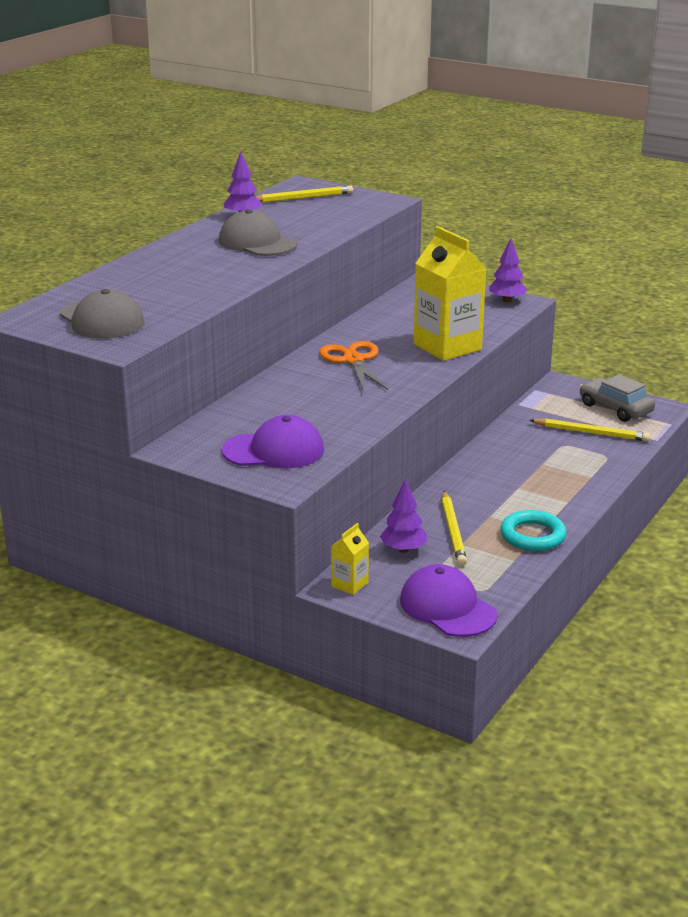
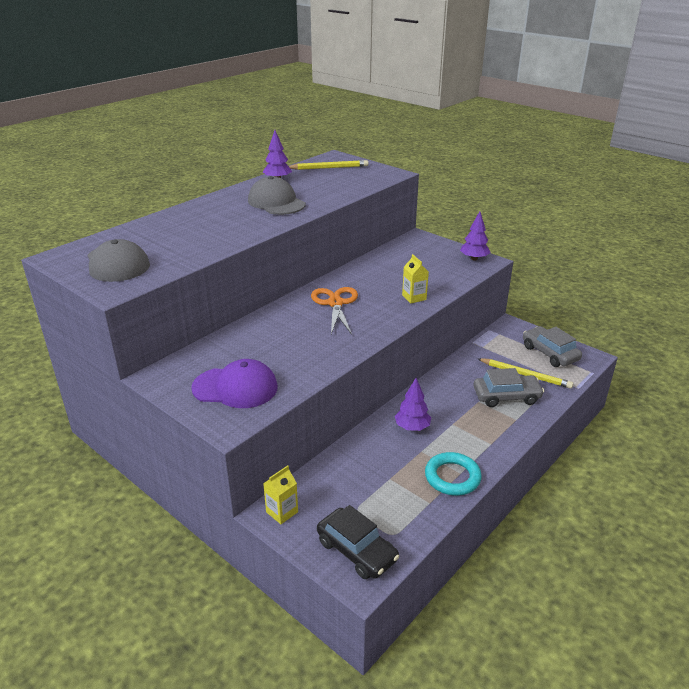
camera: 10 degrees right, 5 degrees up
purple tree [380,479,427,553] -> purple tree moved to [395,378,431,431]
purple cap [400,564,498,637] -> black car [317,505,399,579]
yellow carton [414,226,487,361] -> yellow carton [402,254,429,303], size x0.46
yellow pencil [442,491,467,566] -> none
none -> grey car [473,368,544,407]

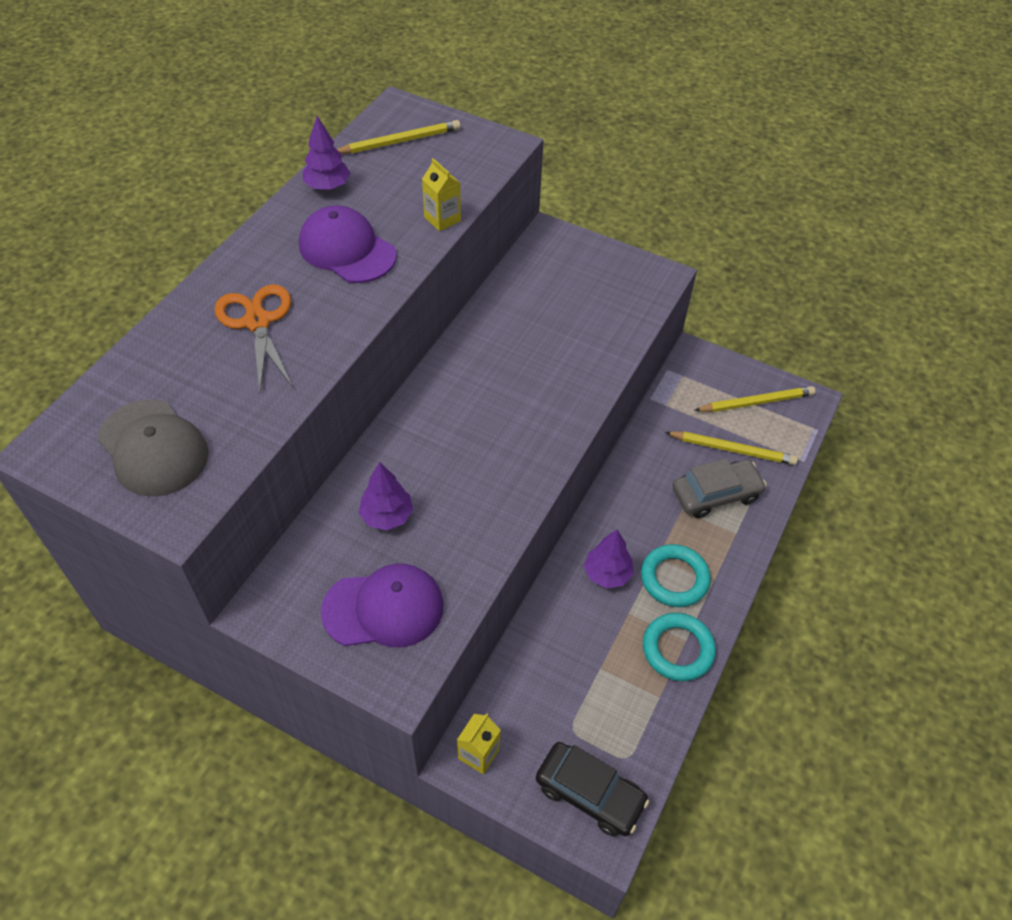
camera: 15 degrees left, 20 degrees up
grey cap [248,176,306,215] -> purple cap [299,205,397,283]
orange scissors [311,287,358,335] -> orange scissors moved to [214,284,293,393]
yellow carton [402,254,429,303] -> yellow carton moved to [422,158,461,231]
purple tree [460,211,491,261] -> purple tree moved to [359,462,413,530]
grey car [523,326,582,367] -> yellow pencil [694,386,815,412]
none -> turquoise ring [641,544,711,607]

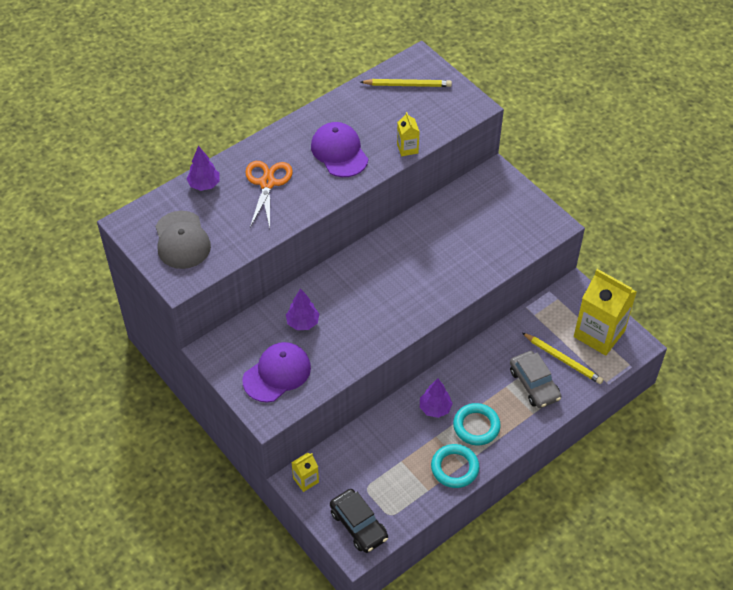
camera: 25 degrees right, 0 degrees up
purple tree [303,116,350,190] -> purple tree moved to [187,146,220,191]
purple cap [321,564,444,647] -> purple cap turned 60 degrees counterclockwise [243,342,311,402]
grey car [672,458,767,518] -> grey car turned 60 degrees clockwise [510,351,561,408]
yellow pencil [694,386,815,412] -> yellow carton [574,269,637,355]

